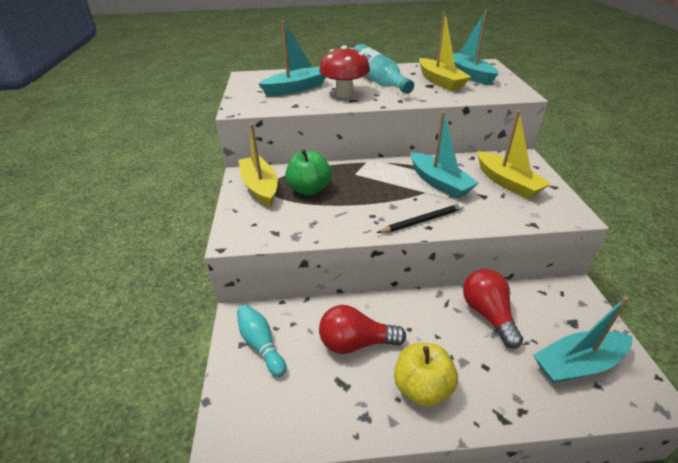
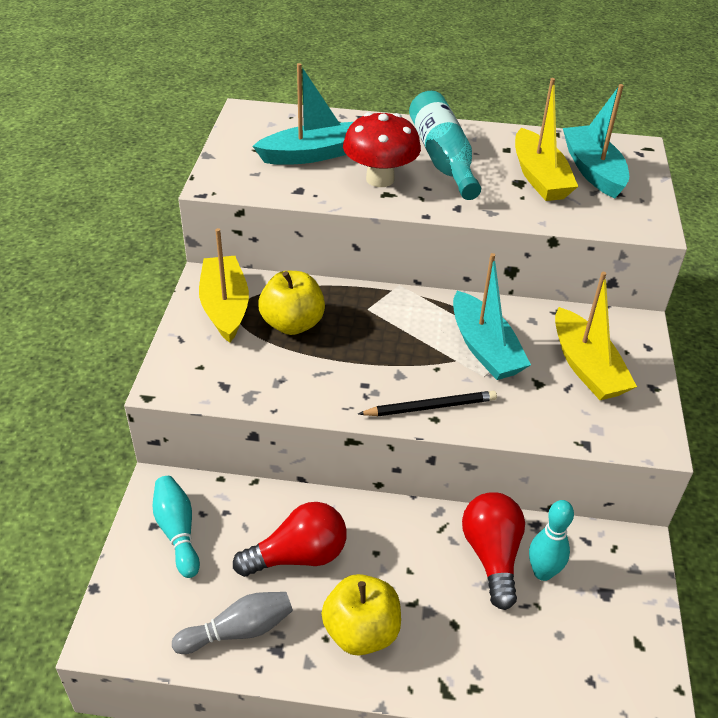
camera: 10 degrees right, 5 degrees up
green apple [285,149,332,195] -> yellow apple [258,271,325,335]
red light bulb [319,305,406,354] -> red light bulb turned 150 degrees clockwise [233,502,347,577]
turquoise boat [533,296,632,383] -> none
none -> grey bowling pin [172,592,293,654]
none -> turquoise bowling pin [529,500,574,581]

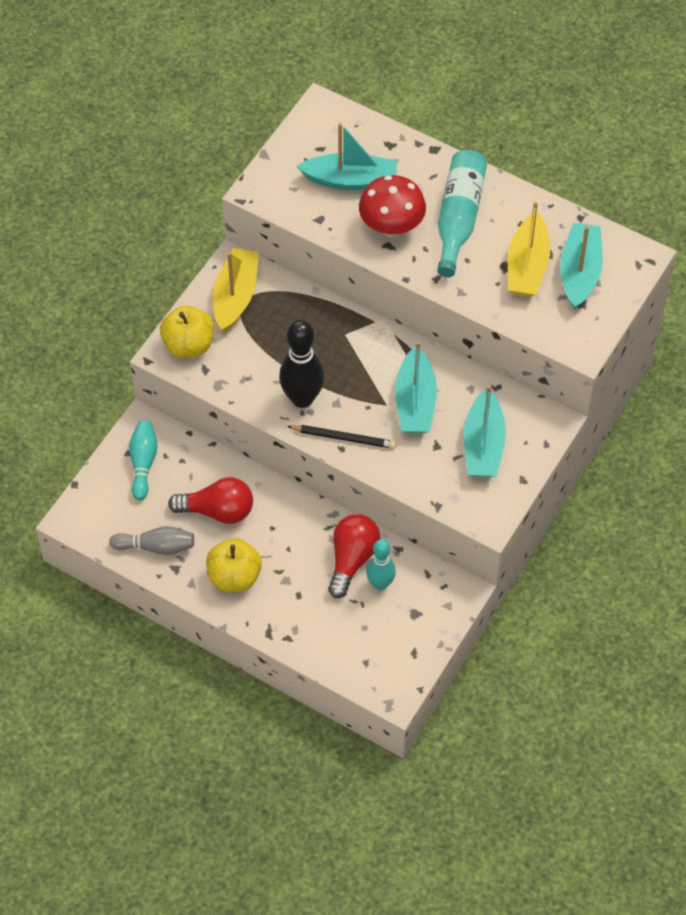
camera: 25 degrees right, 15 degrees up
yellow apple [258,271,325,335] -> yellow apple moved to [160,305,214,358]
yellow boat [555,272,637,400] -> turquoise boat [464,385,506,477]
none -> black bowling pin [279,320,324,408]

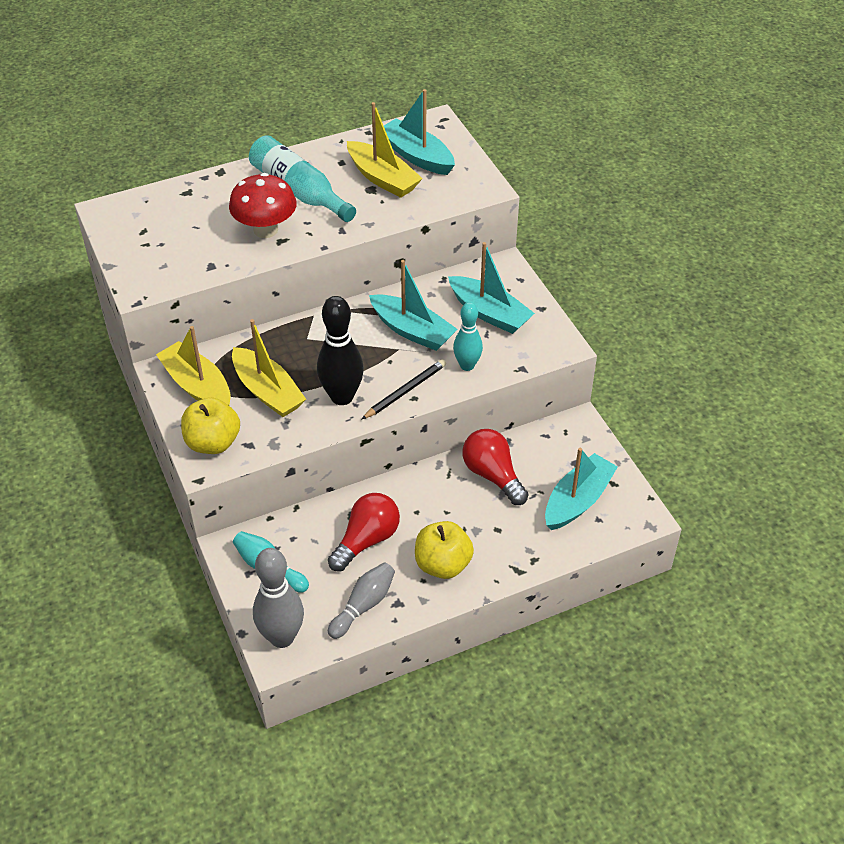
camera: 55 degrees left, 10 degrees down
turquoise boat [297,123,397,190] -> turquoise boat moved to [545,448,618,530]
turquoise bowling pin [366,539,396,590] -> turquoise bowling pin moved to [453,302,483,371]
none -> yellow boat [232,319,306,417]
none -> grey bowling pin [253,548,304,648]

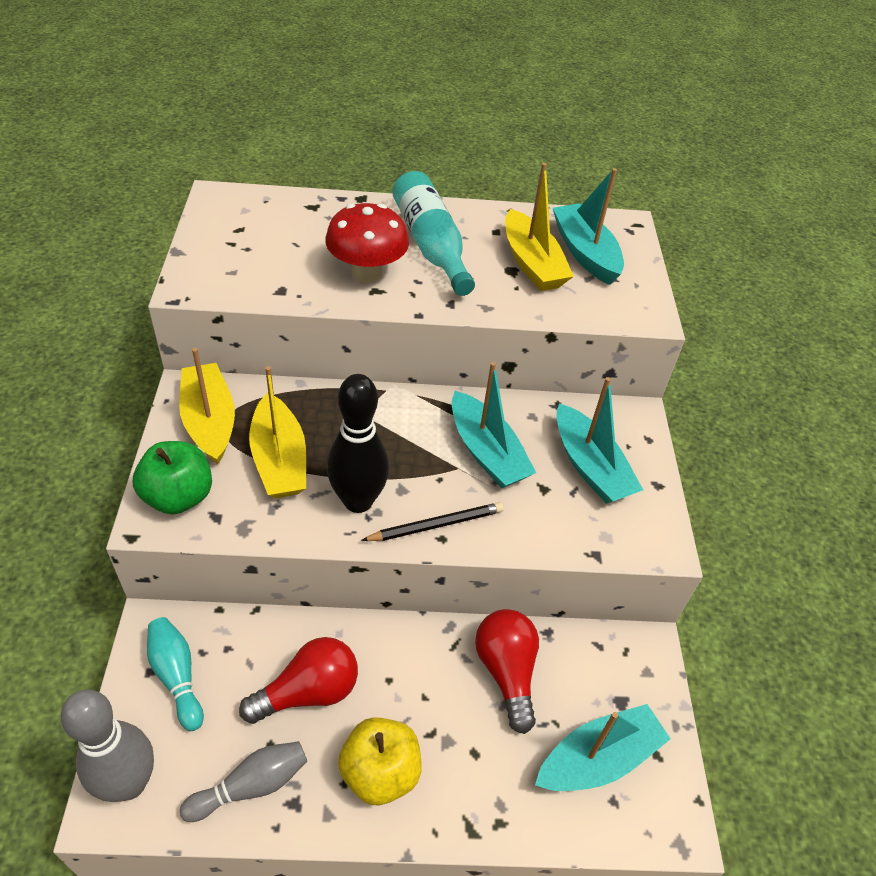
camera: 20 degrees right, 0 degrees up
yellow apple [181,397,240,454] -> green apple [133,441,212,515]
turquoise bowling pin [453,302,483,371] -> none

